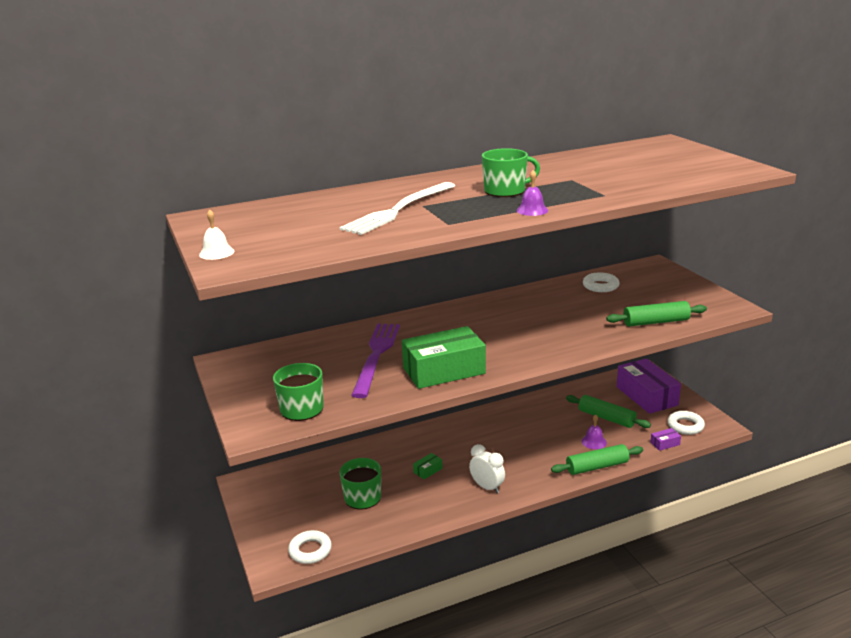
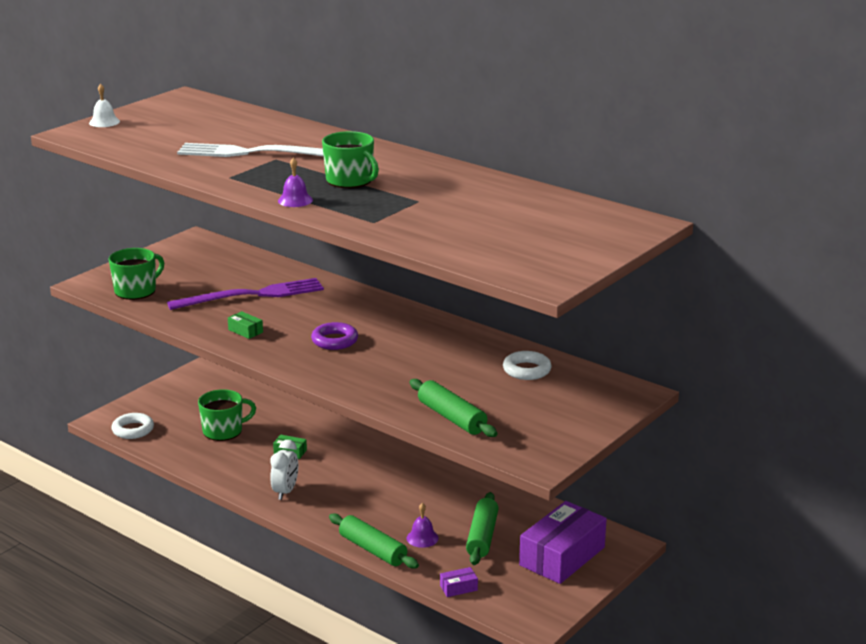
camera: 60 degrees right, 0 degrees up
green box [402,326,486,389] -> green box [228,311,263,339], size x0.40
purple box [650,428,681,451] -> purple box turned 60 degrees counterclockwise [440,567,478,597]
white ring [667,411,705,435] -> none
none -> purple ring [311,322,358,350]

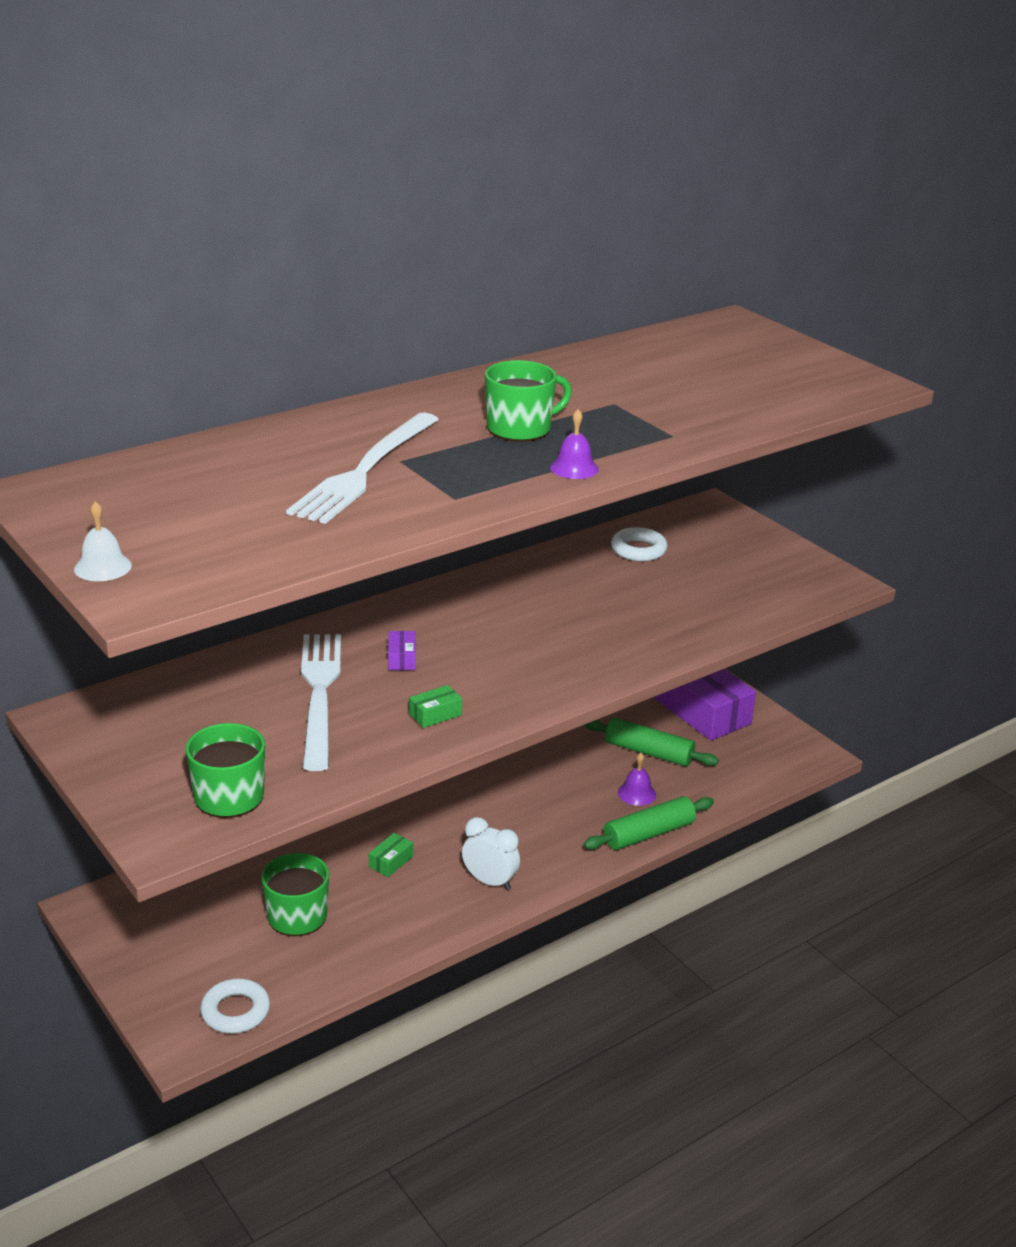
camera: 75 degrees left, 5 degrees up
purple fork [167,278,324,310] -> white fork [301,634,341,771]
purple ring [311,322,358,350] -> none
green rolling pin [409,379,498,437] -> none
purple box [440,567,478,597] -> purple box moved to [388,631,416,670]

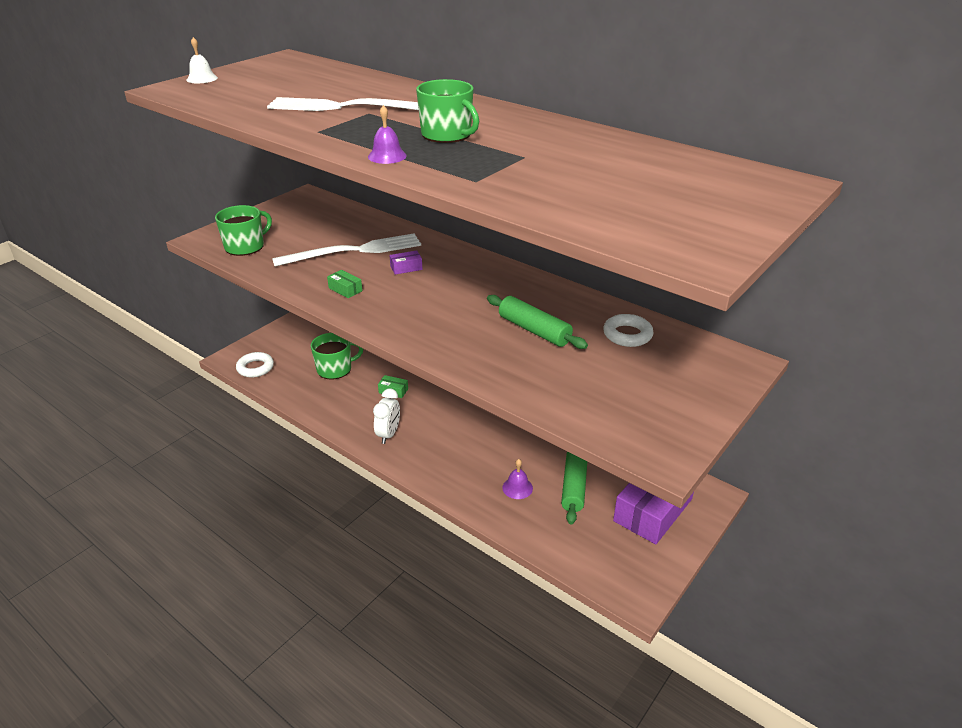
camera: 75 degrees right, 5 degrees up
green rolling pin [583,796,714,850] -> green rolling pin moved to [487,295,588,349]

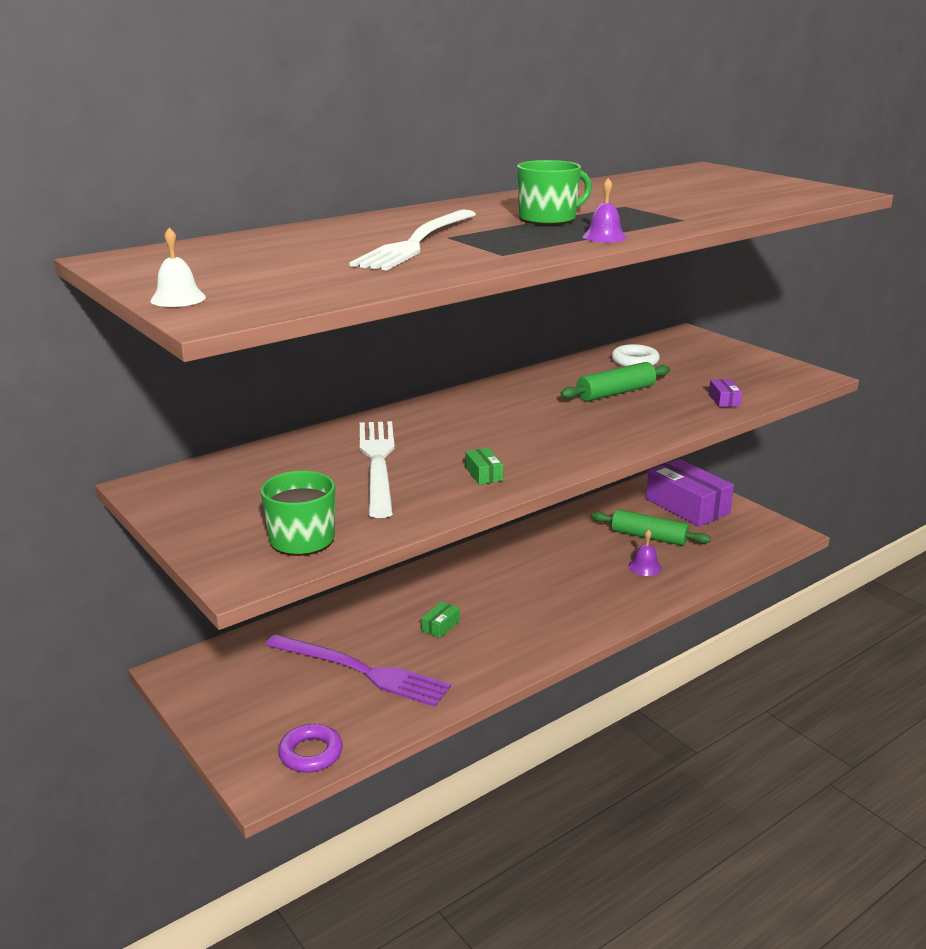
camera: 75 degrees left, 10 degrees down
white ring [236,352,274,378] -> purple ring [278,724,343,773]
green mug [311,333,363,379] -> purple fork [266,634,451,707]
green box [327,270,362,298] -> green box turned 75 degrees counterclockwise [465,448,503,485]
white clock [373,389,400,444] -> none
purple box [389,251,423,275] -> purple box moved to [709,379,742,407]

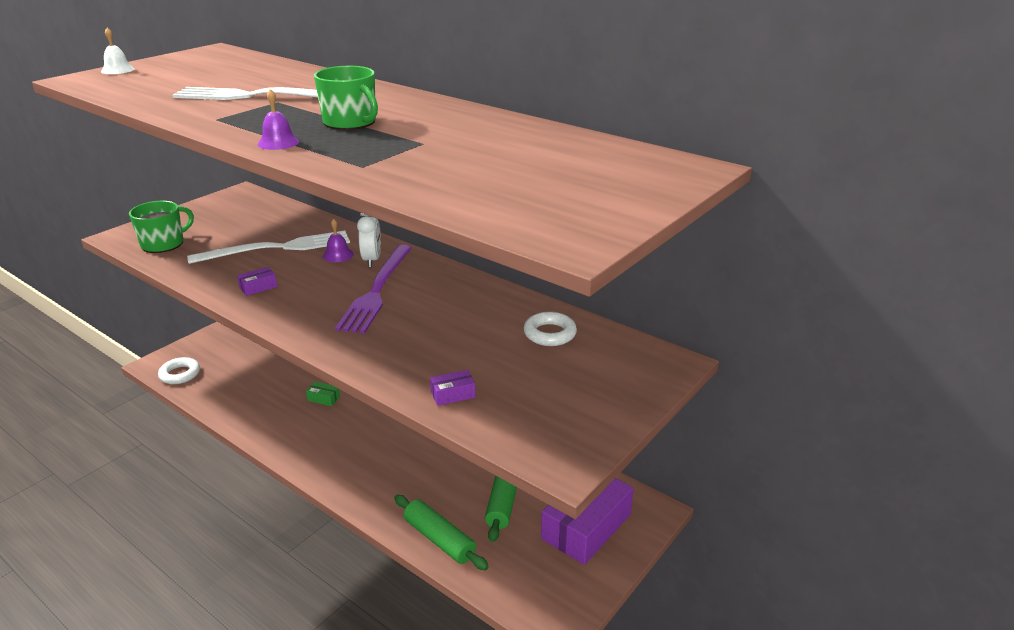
camera: 75 degrees right, 5 degrees up
purple fork [266,634,451,707] -> purple fork moved to [335,245,412,333]
purple ring [278,724,343,773] -> white ring [158,357,200,384]
green box [465,448,503,485] -> purple box [237,267,277,296]
green rolling pin [560,362,670,401] -> green rolling pin moved to [394,495,489,570]
purple bell [628,529,662,576] -> purple bell moved to [323,219,354,262]
none -> white clock [357,213,381,267]

